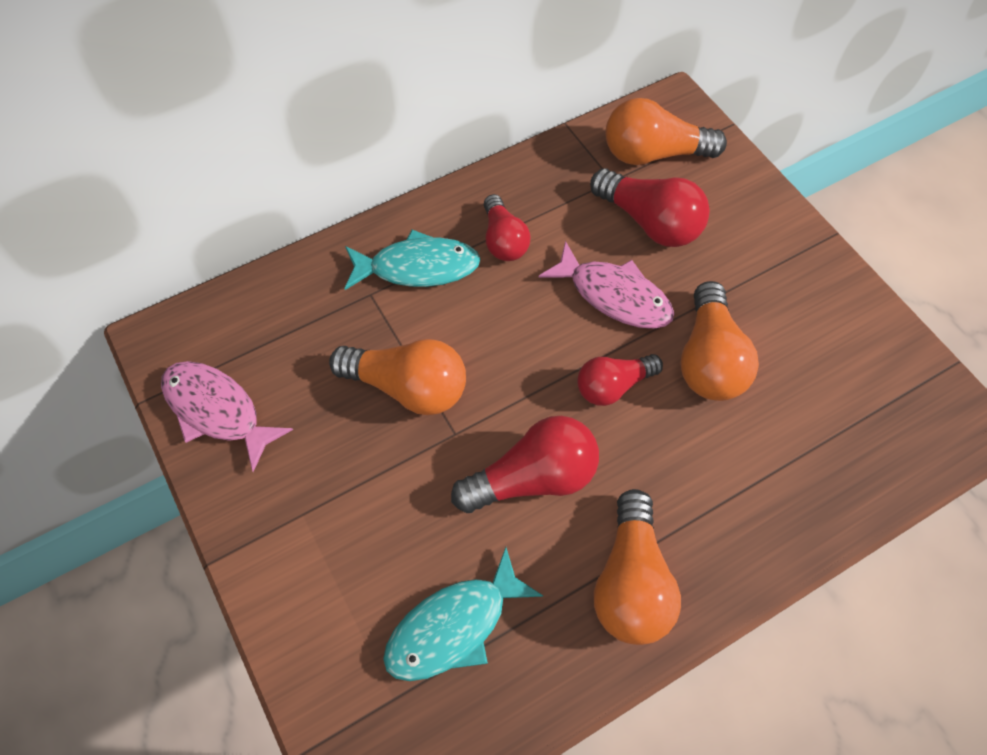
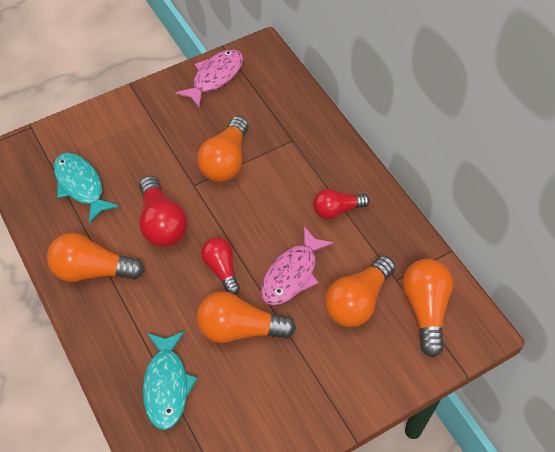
camera: 90 degrees right, 5 degrees down
turquoise fish [345,230,480,290] -> turquoise fish moved to [143,331,197,430]
red light bulb [590,168,710,247] -> orange light bulb [325,256,395,327]

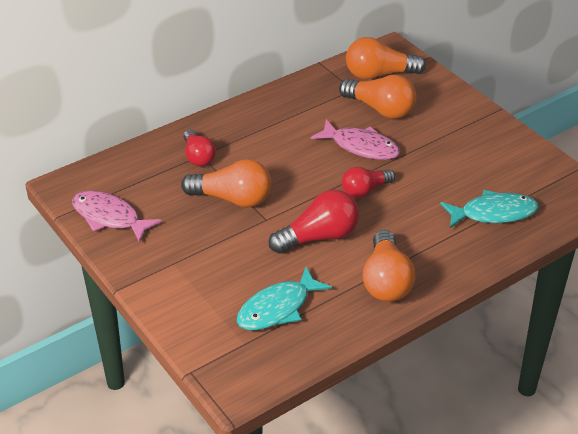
camera: 95 degrees left, 15 degrees down
orange light bulb [197,291,296,343] -> none
red light bulb [313,189,370,219] -> red light bulb moved to [184,129,216,167]

